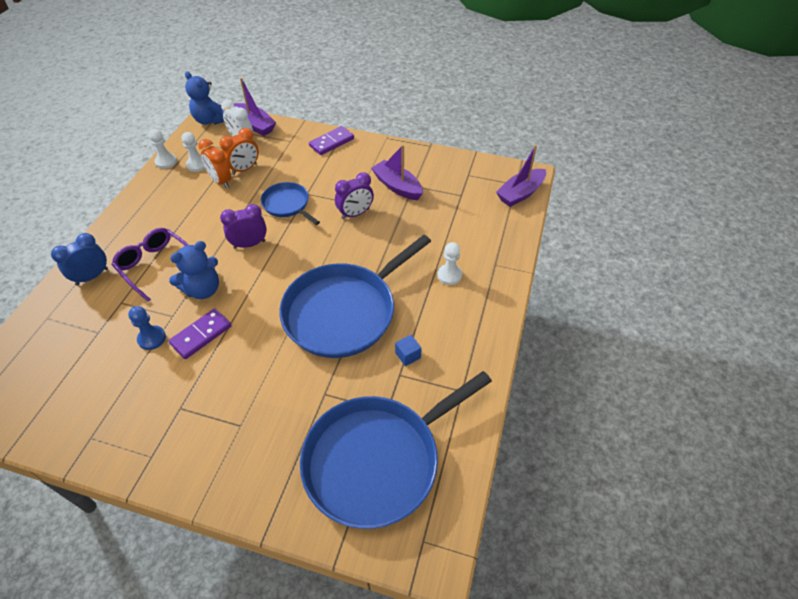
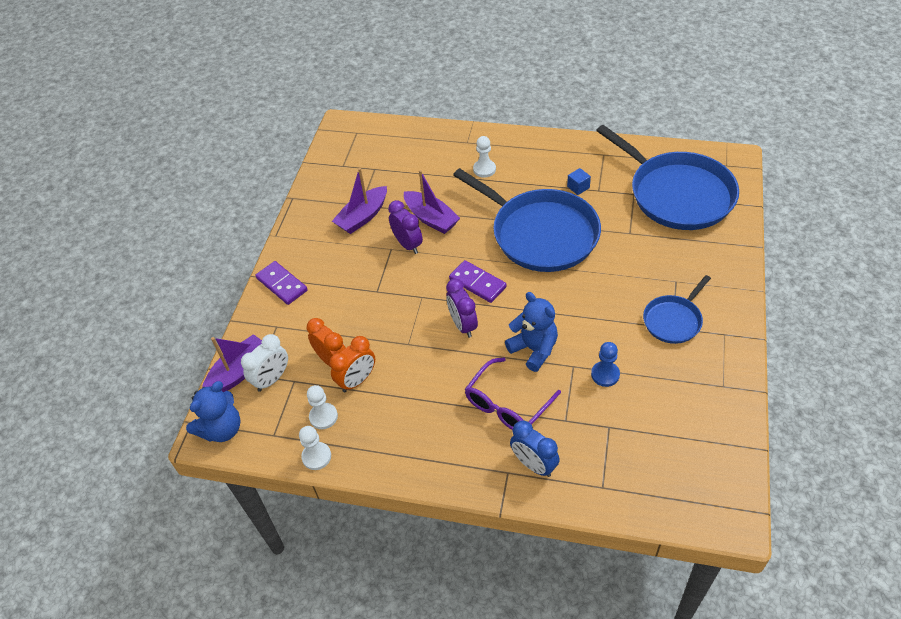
camera: 90 degrees left, 0 degrees up
purple domino [169,308,232,359] -> purple domino moved to [449,260,507,303]
blue pan [261,182,320,225] -> blue pan moved to [643,275,711,344]
purple boat [496,145,546,207] -> purple boat moved to [404,170,460,234]

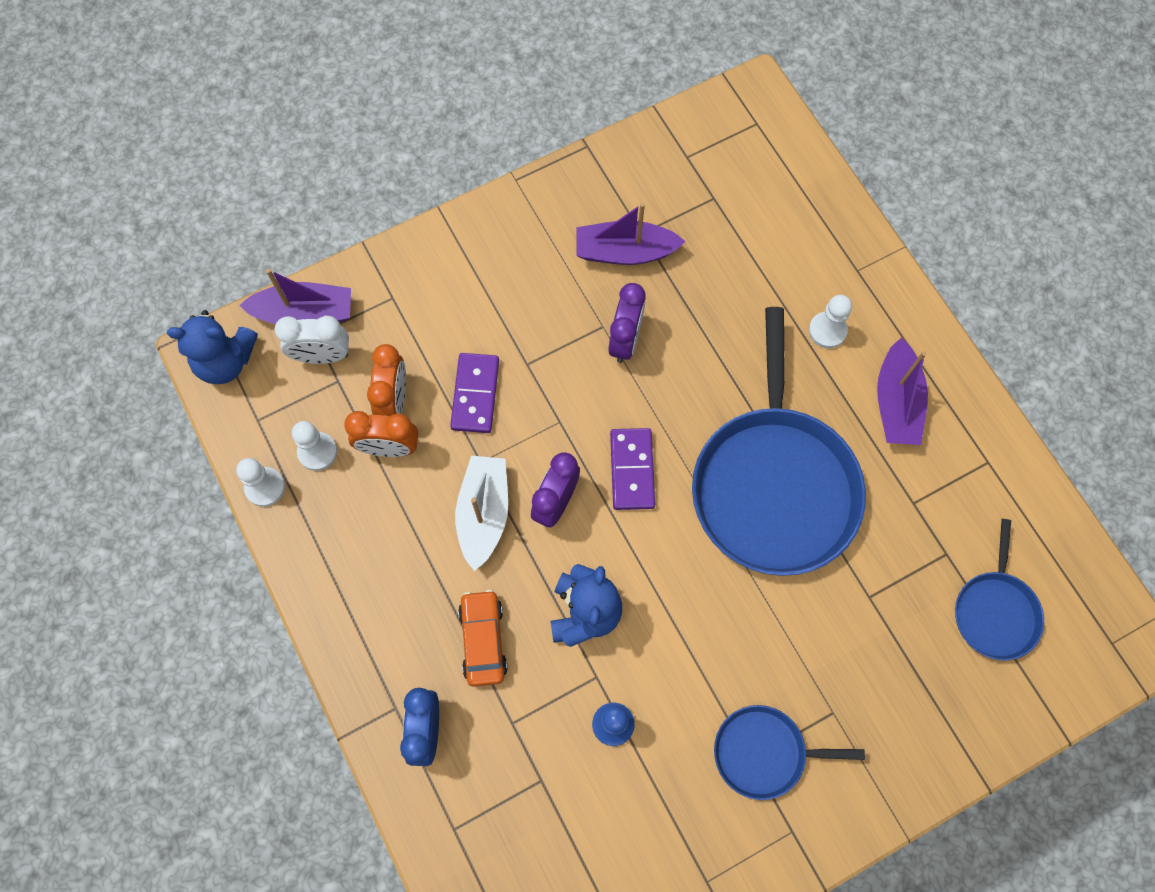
camera: 45 degrees right, 20 degrees up
purple domino [255,261,308,305] -> purple domino moved to [450,353,499,433]
purple boat [404,170,460,234] -> purple boat moved to [877,338,928,445]
purple glasses [465,357,561,430] -> orange car [458,590,508,687]
blue cube [567,168,591,195] -> none
blue pan [596,125,739,230] -> blue pan [955,519,1044,661], size x0.50
none -> white boat [455,456,508,571]

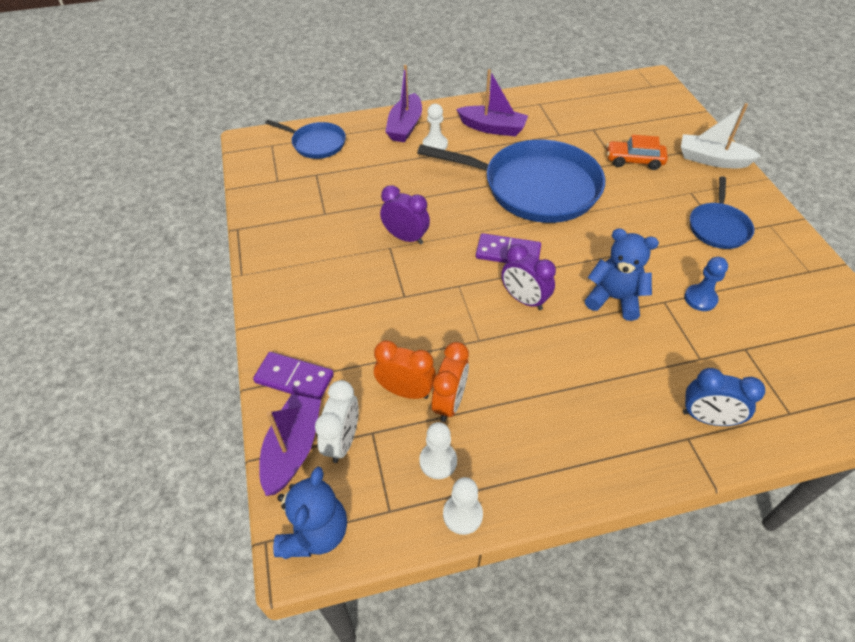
camera: 75 degrees left, 20 degrees down
purple domino [450,353,499,433] -> purple domino moved to [253,352,334,400]
white boat [455,456,508,571] -> white boat moved to [681,103,761,168]
orange car [458,590,508,687] -> orange car moved to [607,135,668,170]
purple boat [577,203,686,265] -> purple boat moved to [385,65,422,142]
blue pan [955,519,1044,661] -> blue pan moved to [265,120,346,159]

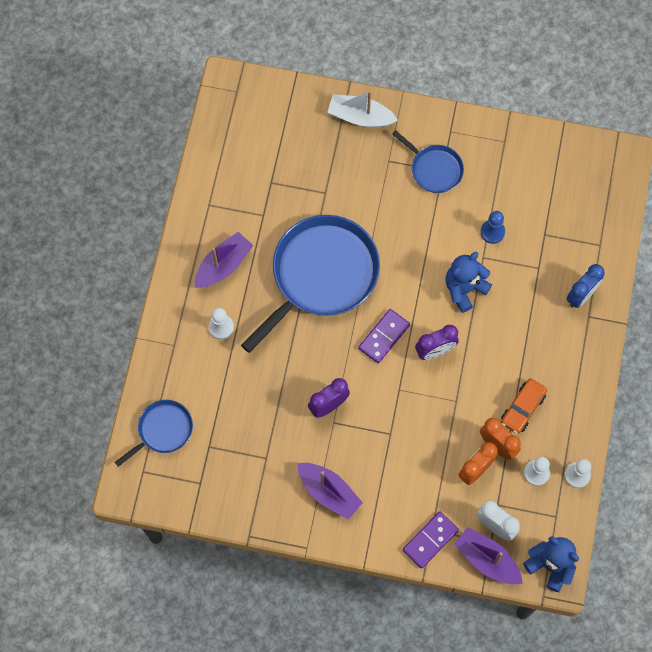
camera: 65 degrees left, 20 degrees up
purple boat [385,65,422,142] -> purple boat moved to [297,463,363,520]
orange car [607,135,668,170] -> orange car moved to [501,378,547,434]
white boat [681,103,761,168] -> white boat turned 60 degrees clockwise [327,91,398,127]

